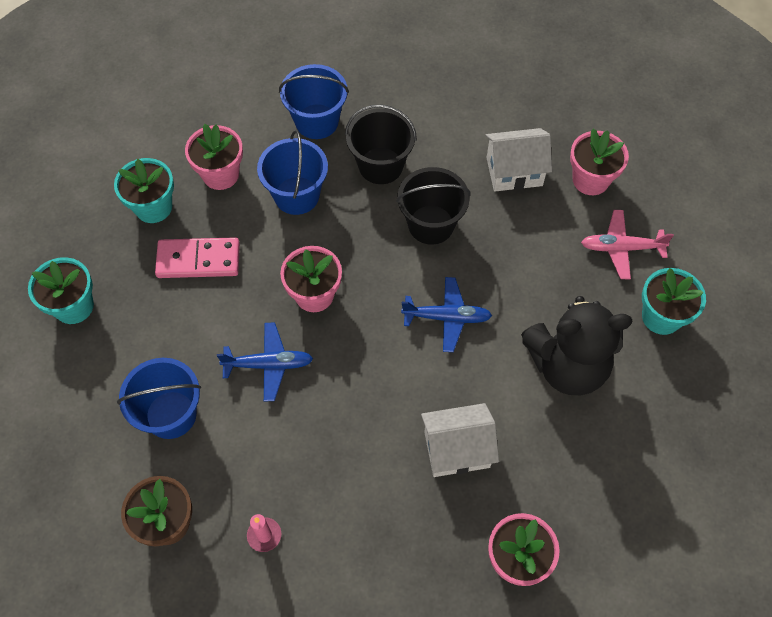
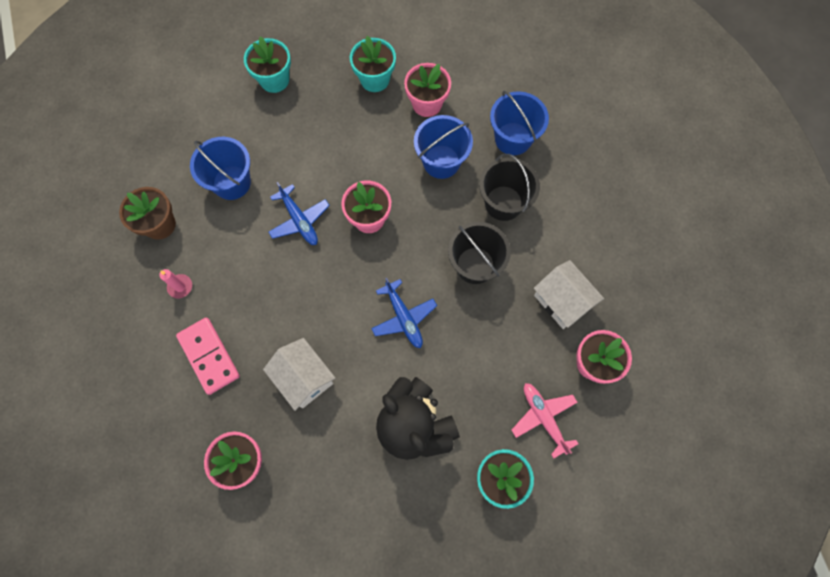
camera: 60 degrees right, 10 degrees up
pink domino [155,237,240,278] -> pink domino moved to [176,317,240,395]

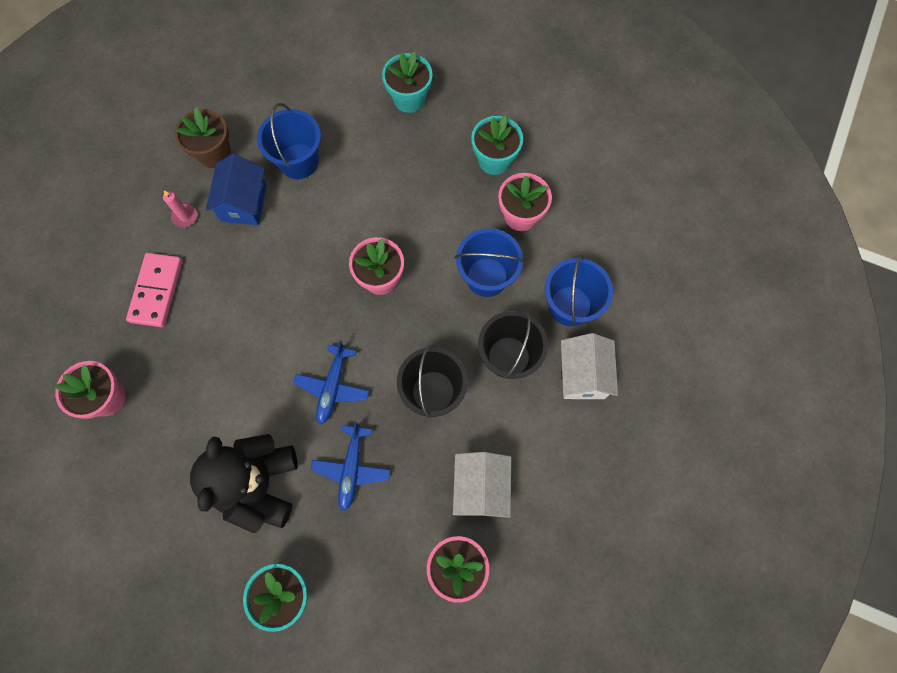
camera: 40 degrees right, 0 degrees up
white house [263,338,335,411] -> white house moved to [561,333,618,399]
blue plane [268,182,330,245] -> blue plane moved to [311,421,390,511]
pink plane [512,383,578,459] -> none
none -> blue house [206,154,267,225]

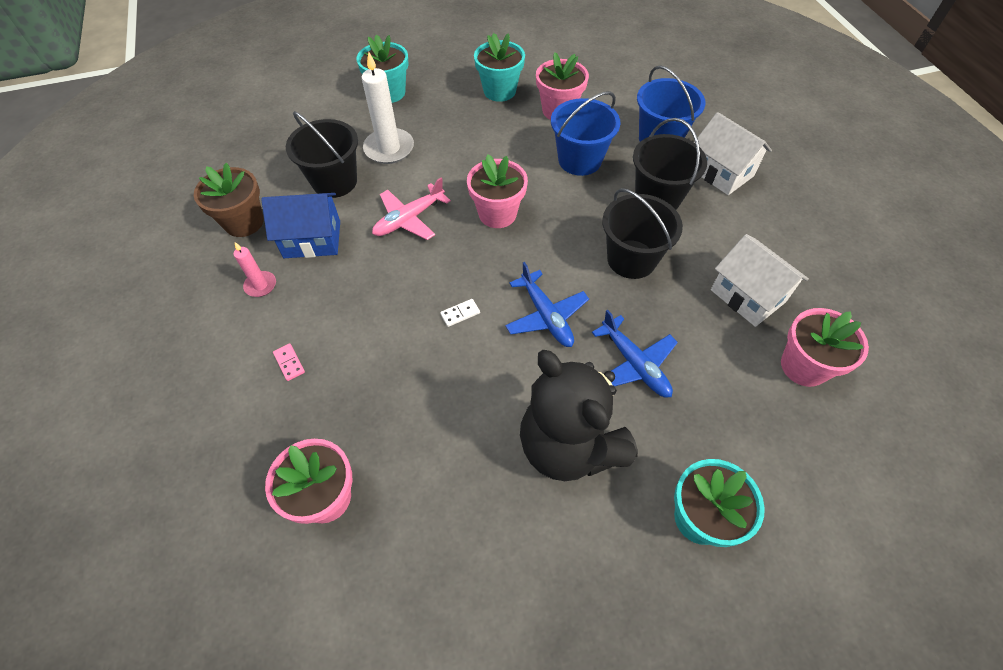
camera: 40 degrees left, 15 degrees down
pink domino [126,253,182,327] -> pink domino [273,343,305,381], size x0.40
blue house [206,154,267,225] -> blue house turned 60 degrees counterclockwise [261,193,340,258]
blue bucket [257,103,321,179] -> black bucket [286,111,358,198]
none -> white candle [361,52,414,164]
none -> pink plane [372,177,451,240]
none -> white domino [440,299,480,327]

